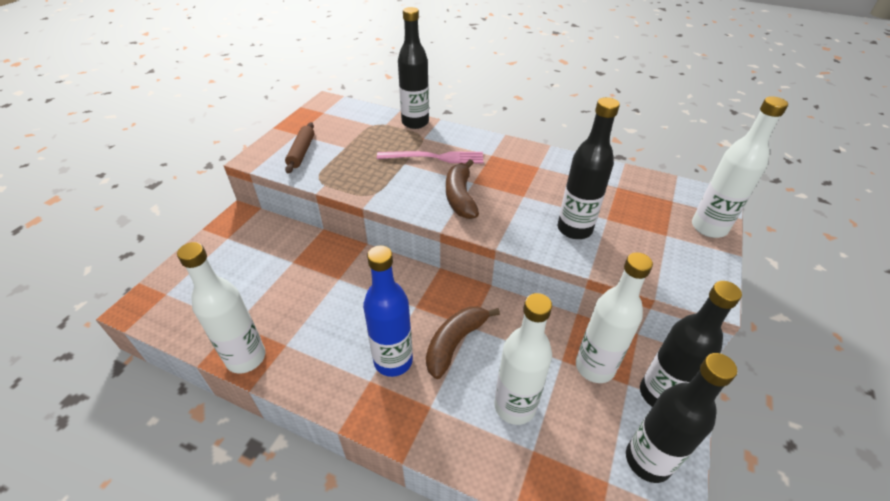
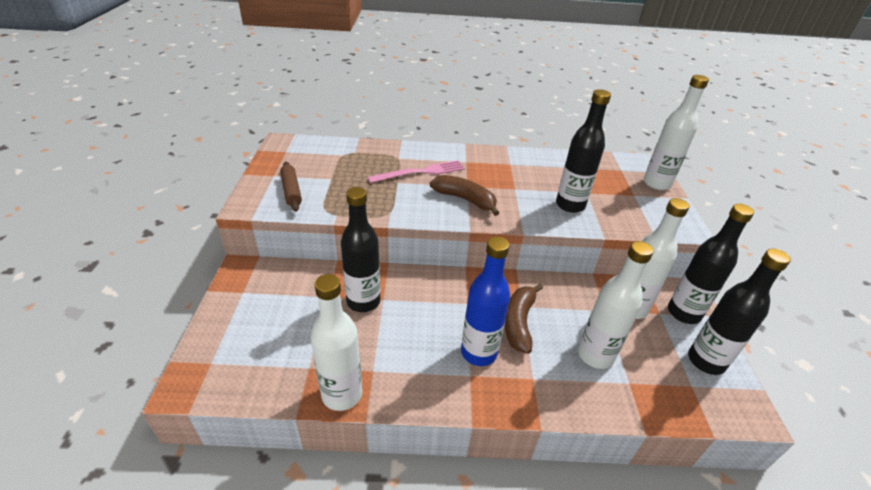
camera: 25 degrees left, 5 degrees down
black bottle [398,7,429,129] -> black bottle moved to [341,187,380,312]
brown banana [446,159,479,219] -> brown banana turned 150 degrees clockwise [430,175,499,216]

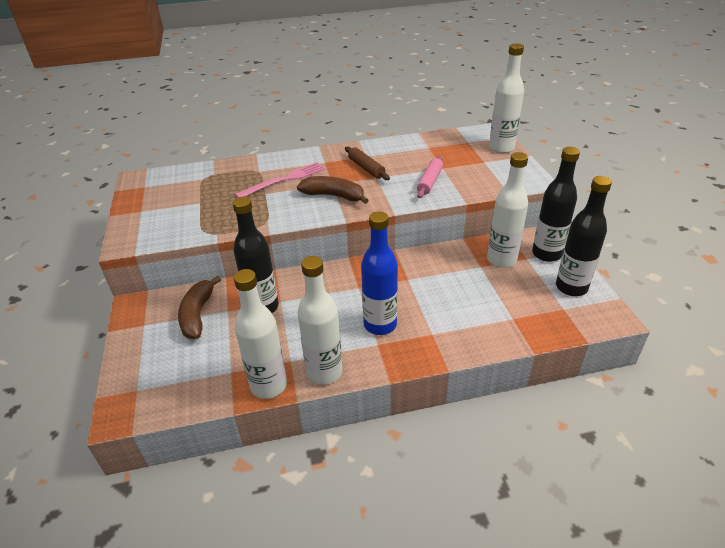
camera: 10 degrees left, 0 degrees up
brown rolling pin [280,161,302,212] -> brown rolling pin moved to [345,146,390,180]
brown banana [504,284,543,354] -> brown banana moved to [178,275,221,339]
black bottle [556,89,611,213] -> pink rolling pin [417,156,443,198]
white bottle [578,241,654,369] -> white bottle moved to [297,256,343,385]

